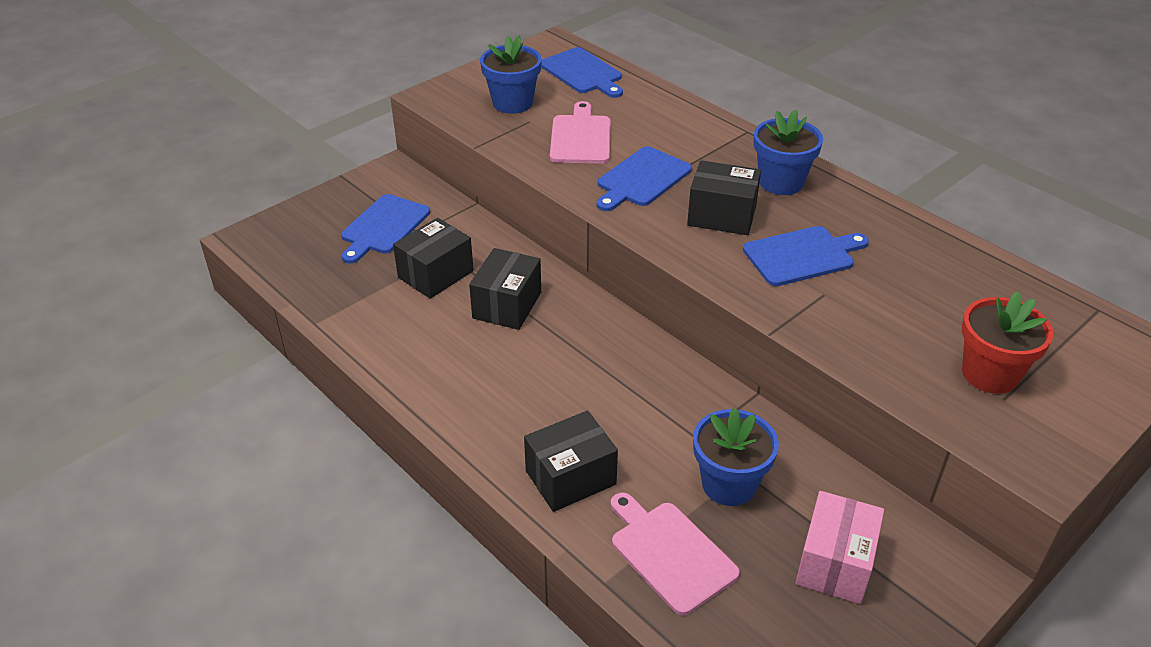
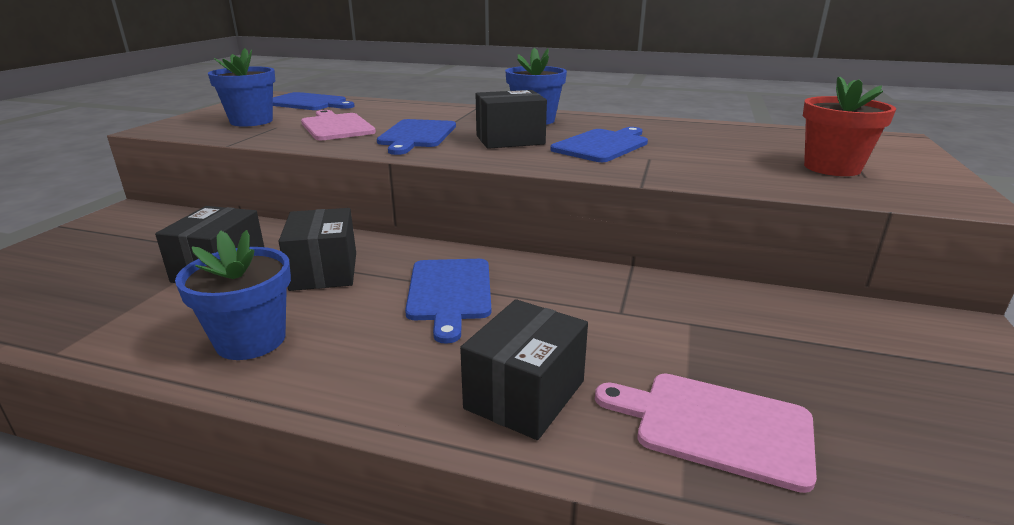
camera: 30 degrees left, 15 degrees down
blue cutting board [341,194,430,264] -> blue cutting board moved to [405,259,491,344]
blue flower pot [693,408,779,506] -> blue flower pot moved to [175,230,291,360]
pink box [796,491,884,604] -> none

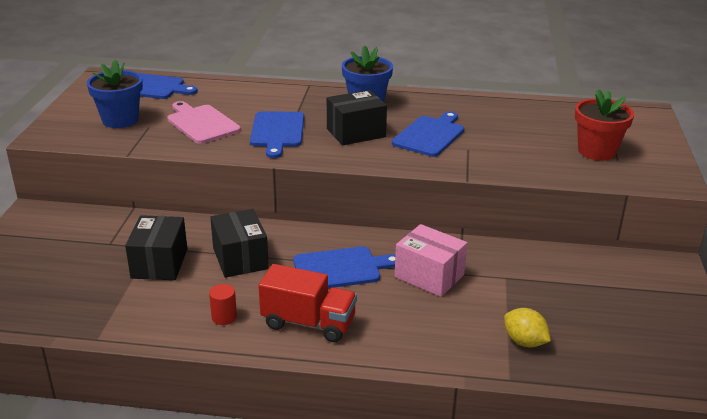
camera: 10 degrees left, 5 degrees up
blue flower pot [175,230,291,360] -> red cylinder [209,284,237,325]
blue cutting board [405,259,491,344] -> blue cutting board turned 90 degrees counterclockwise [293,247,395,288]
black box [460,299,588,440] -> none
pink cutting board [595,373,817,493] -> yellow lemon [504,308,551,348]
none -> red truck [258,264,357,342]
none -> pink box [395,224,467,297]

